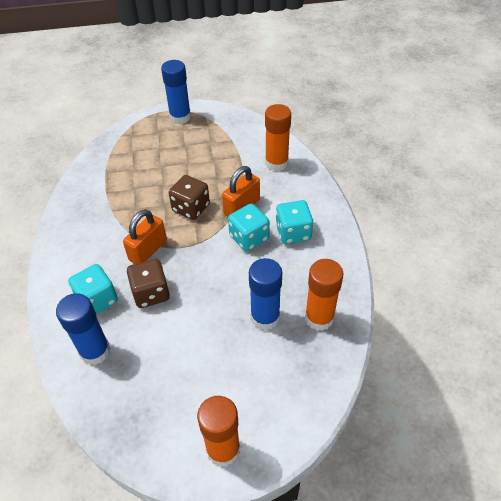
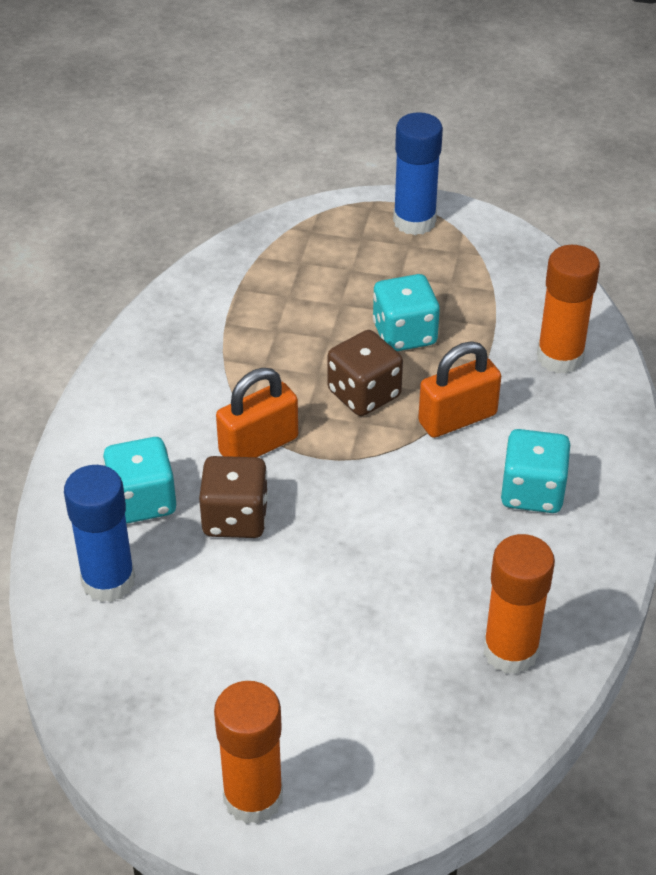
camera: 20 degrees right, 5 degrees down
turquoise dice [228,204,270,252] -> turquoise dice moved to [373,274,440,351]
blue glue stick [249,258,282,330] -> none

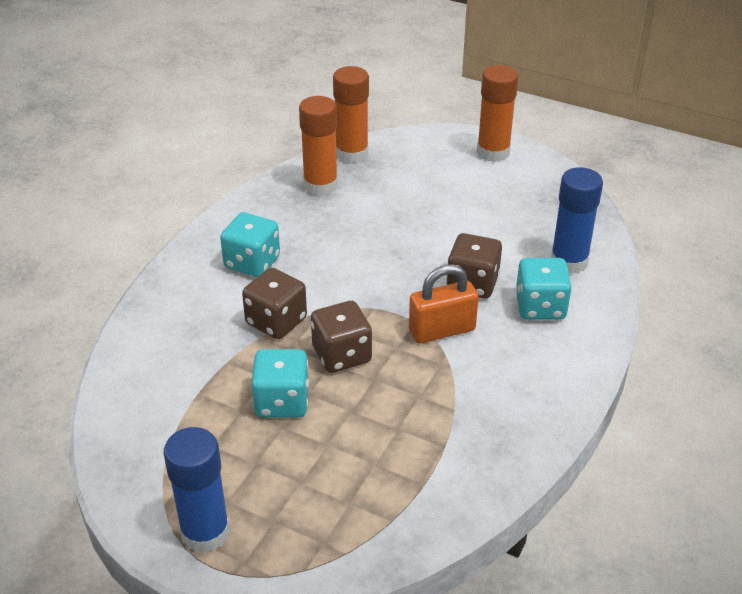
camera: 165 degrees left, 5 degrees down
orange padlock [418,342,501,438] -> brown dice [242,268,307,339]
orange glue stick [537,245,600,374] -> orange glue stick moved to [333,66,369,164]

